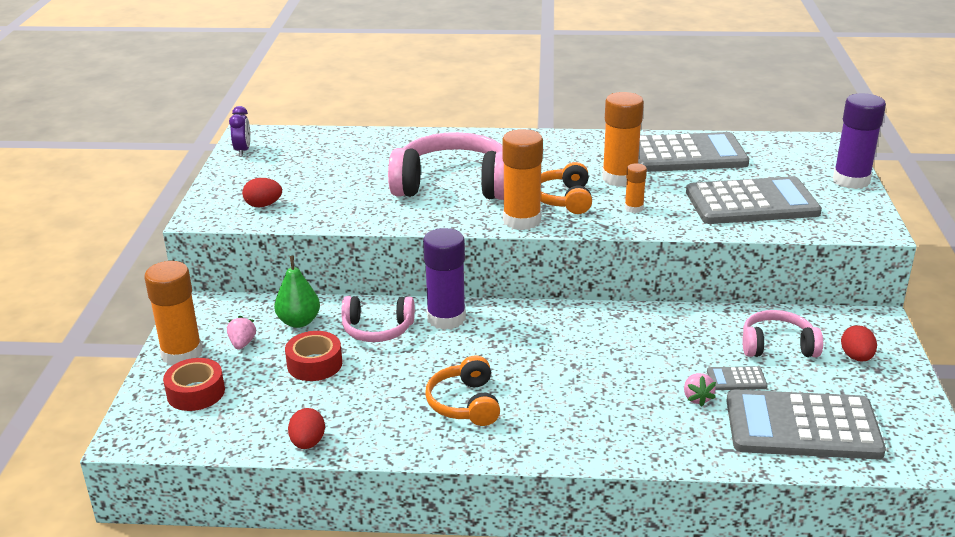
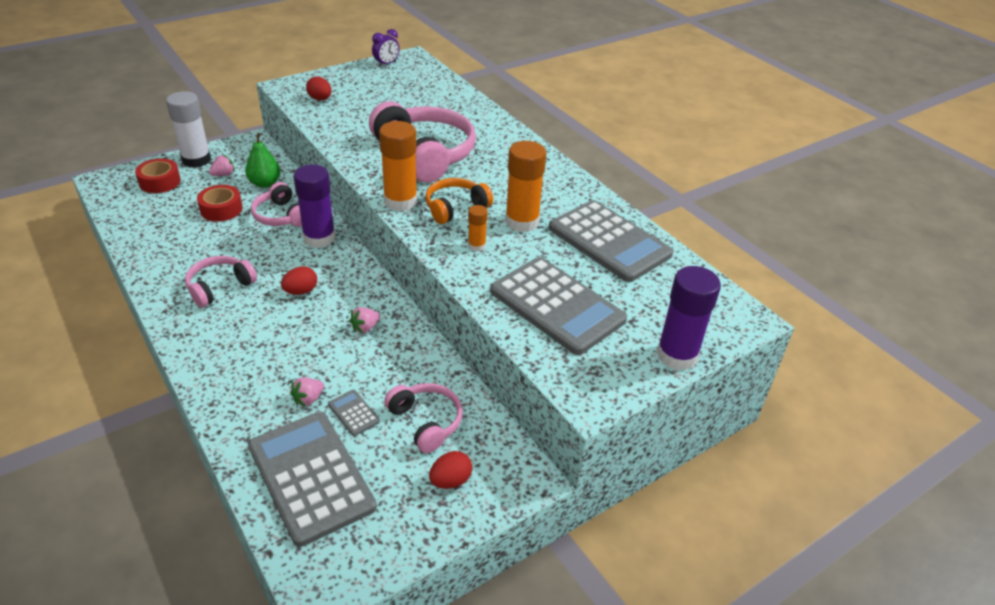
camera: 50 degrees right, 10 degrees up
orange glue stick [144,261,203,365] -> white glue stick [166,91,211,168]
red egg [288,408,325,449] -> red egg moved to [281,266,317,295]
orange headphones [425,355,500,426] -> pink headphones [185,256,257,307]
none -> pink strawberry [350,307,380,333]

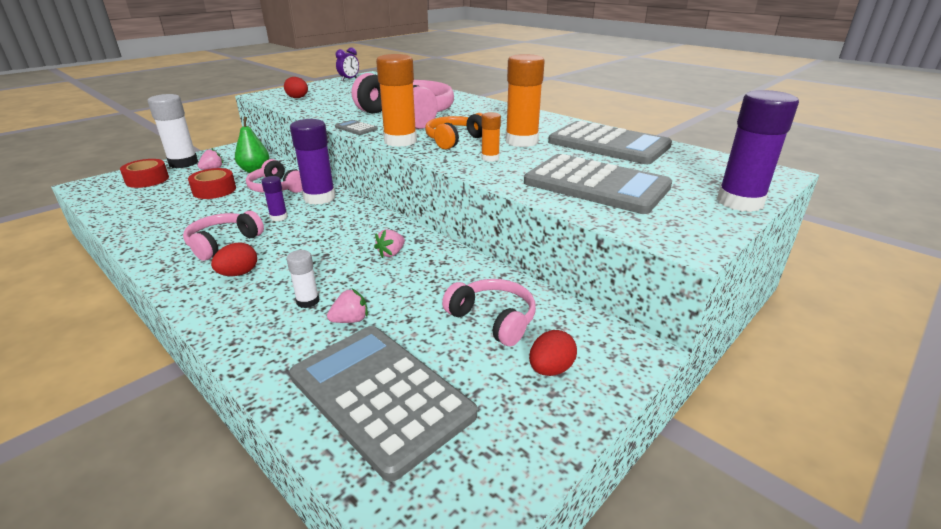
camera: 10 degrees left, 10 degrees down
red egg [281,266,317,295] -> red egg moved to [211,242,257,276]
pink strawberry [290,377,324,407] -> pink strawberry turned 150 degrees counterclockwise [327,289,368,323]
grey calculator [328,390,380,436] -> grey calculator moved to [335,120,378,135]
none -> purple glue stick [261,176,288,221]
none -> white glue stick [286,250,319,308]

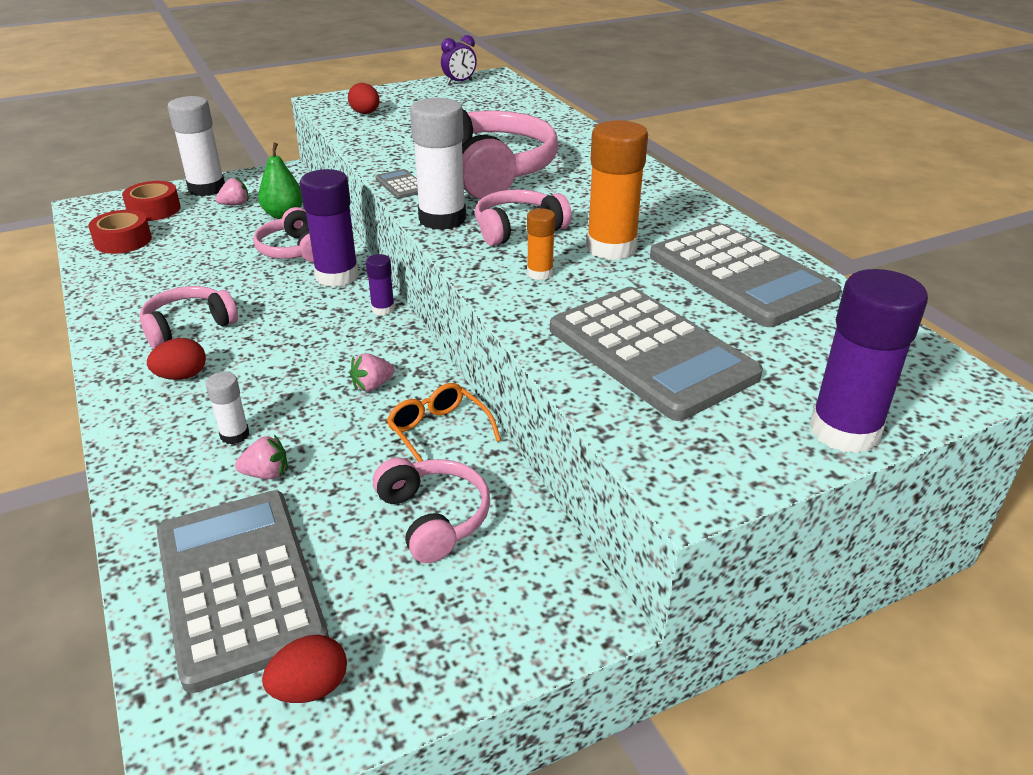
camera: 20 degrees right, 5 degrees up
red tape [188,168,236,199] -> red tape moved to [88,210,152,254]
purple glue stick [261,176,288,221] -> purple glue stick moved to [366,254,395,316]
orange glue stick [376,54,417,147] -> white glue stick [410,98,466,230]
orange headphones [425,113,482,150] -> pink headphones [475,189,572,246]
red egg [529,330,577,376] -> red egg moved to [262,635,347,703]
none -> orange glasses [387,383,501,462]

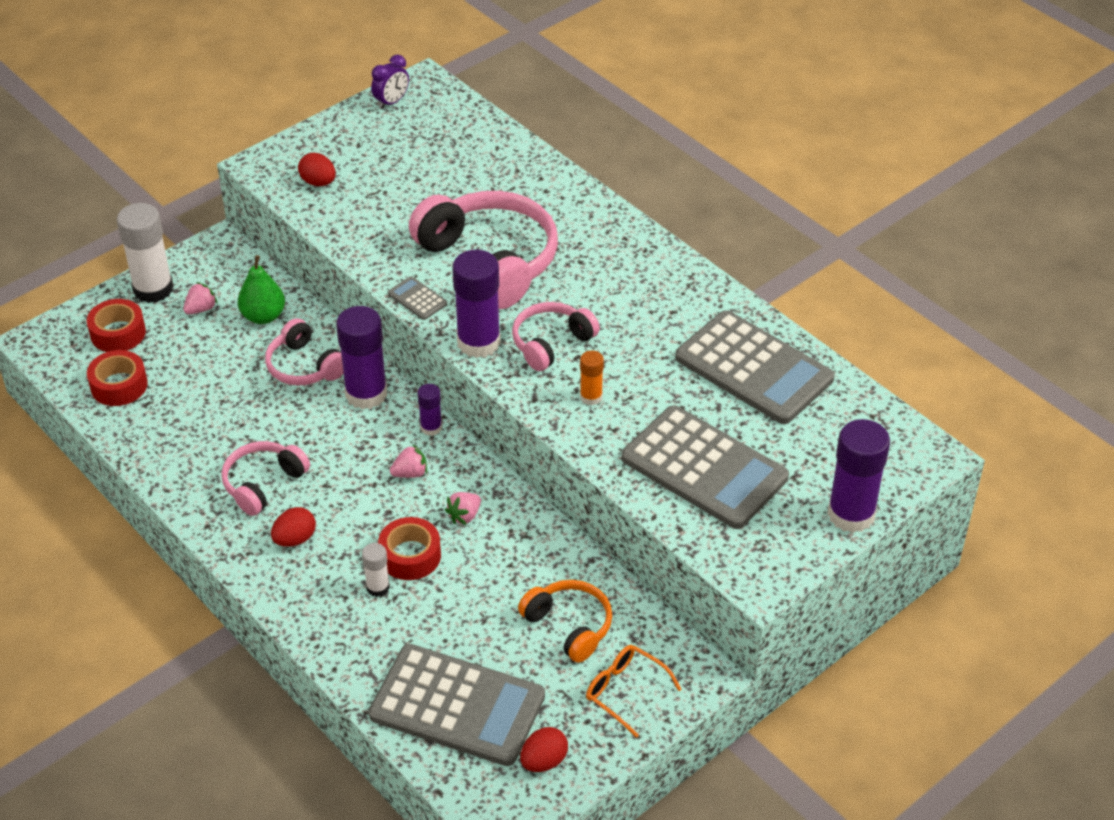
camera: 15 degrees left, 10 degrees up
grey calculator [157,491,329,693] -> grey calculator turned 150 degrees clockwise [369,644,545,766]
pink strawberry [235,435,288,479] -> pink strawberry moved to [390,444,427,478]
pink headphones [373,458,490,563] -> orange headphones [518,580,612,663]
orange glasses [387,383,501,462] -> orange glasses moved to [586,645,682,738]
white glue stick [410,98,466,230] -> purple glue stick [452,250,501,358]
orange glue stick [586,120,648,260] -> none
none -> red tape [378,517,441,580]

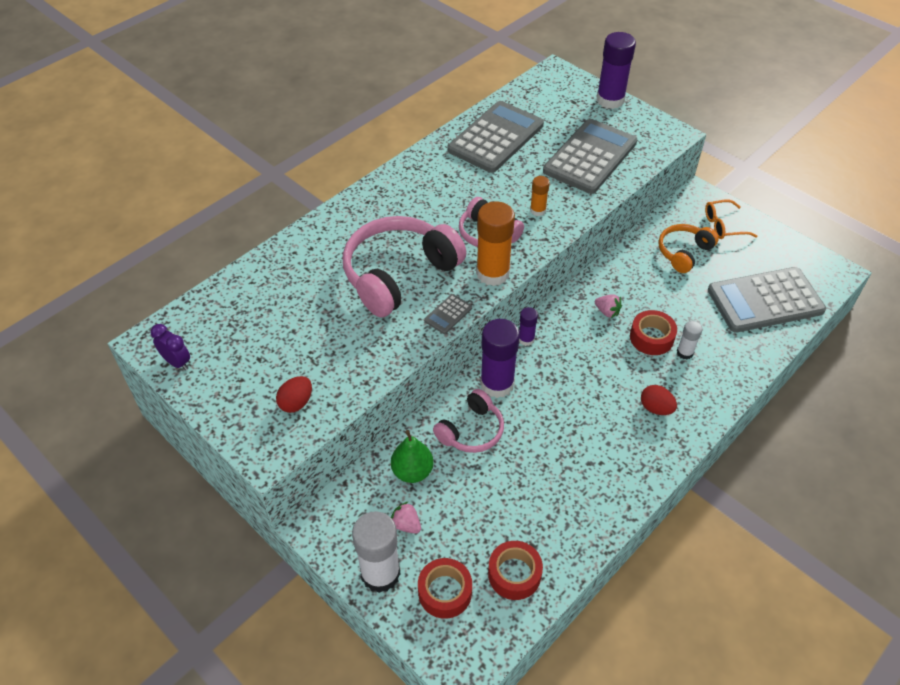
camera: 95 degrees left, 5 degrees up
pink headphones [221,441,310,516] -> none
grey calculator [369,644,545,766] -> grey calculator turned 120 degrees counterclockwise [708,267,826,333]
pink strawberry [390,444,427,478] -> none
purple glue stick [452,250,501,358] -> orange glue stick [476,201,515,286]
red egg [520,727,568,772] -> none
orange glasses [586,645,682,738] -> orange glasses turned 45 degrees clockwise [705,200,757,239]

